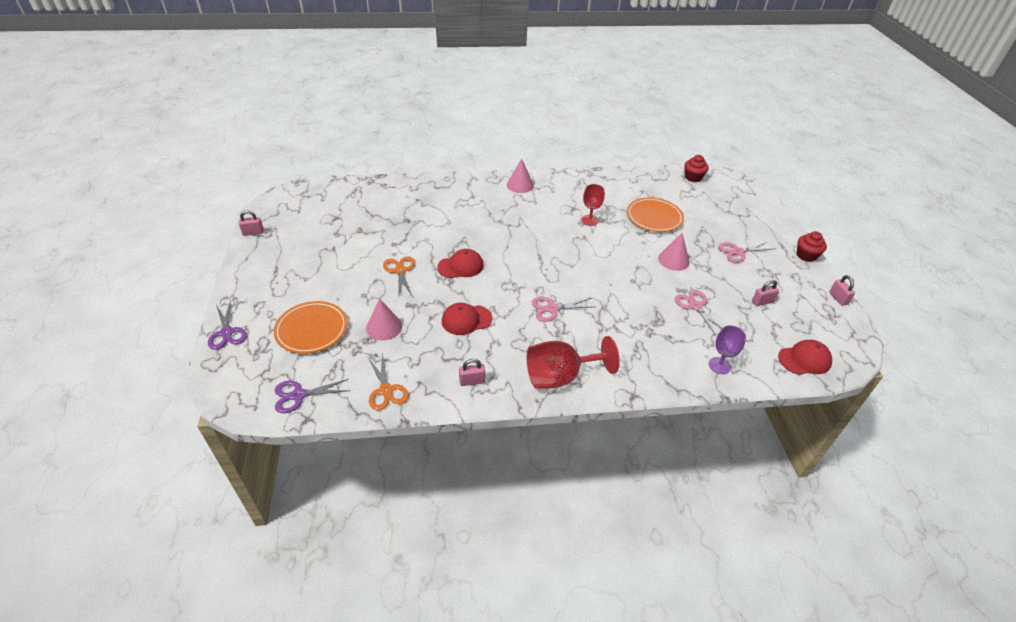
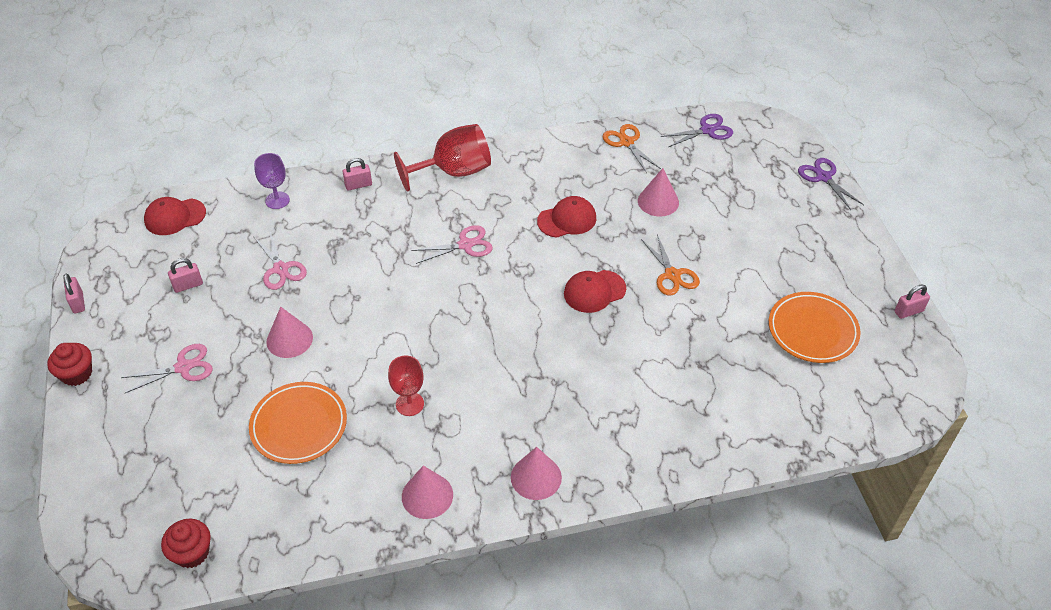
camera: 175 degrees right, 5 degrees up
orange plate [274,301,348,354] -> orange plate moved to [769,292,861,363]
pink padlock [459,359,485,386] -> pink padlock moved to [343,158,372,191]
none -> pink cone [402,466,453,519]

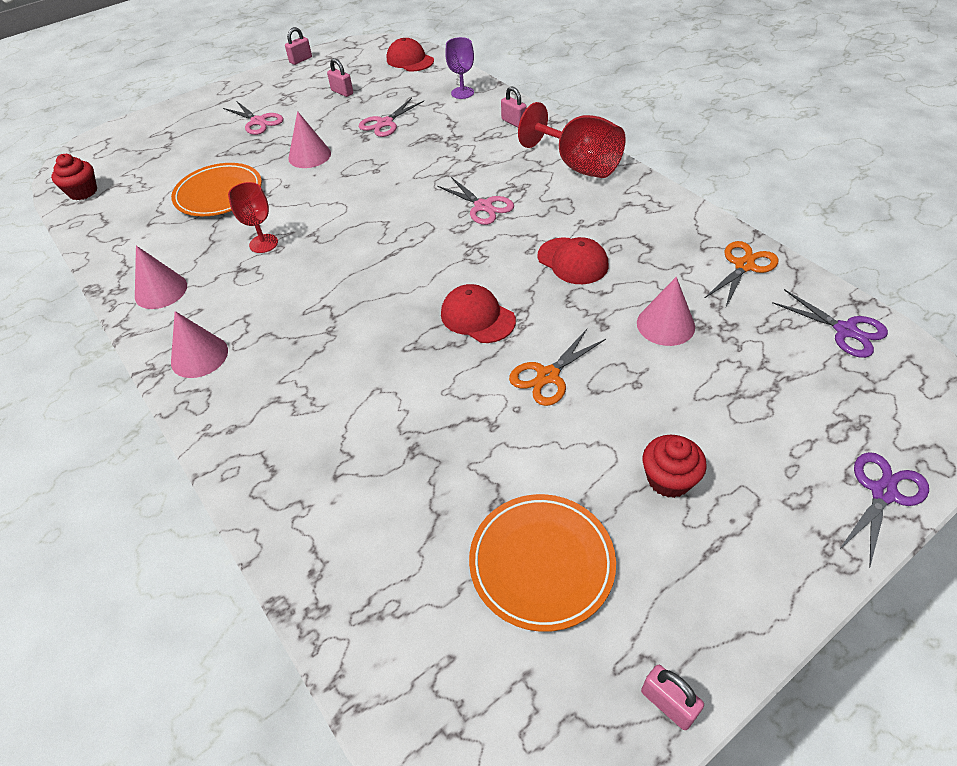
camera: 70 degrees right, 0 degrees up
red cupcake [47,343,92,386] -> red cupcake moved to [643,435,707,498]

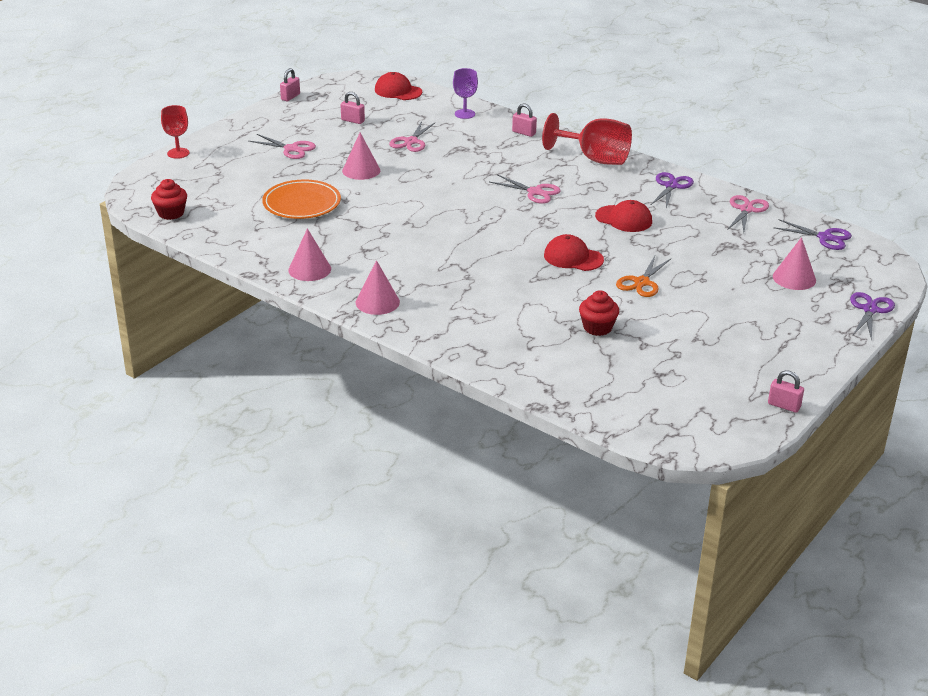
camera: 20 degrees left, 15 degrees down
red goblet [228,182,278,253] -> red goblet moved to [161,105,189,159]
orange plate [469,494,616,632] -> none
pink cone [637,277,695,346] -> pink cone moved to [773,237,816,290]
red cupcake [643,435,707,498] -> red cupcake moved to [579,290,619,336]
orange scissors [705,241,779,307] -> pink scissors [727,195,769,233]
none -> purple scissors [651,172,694,208]

